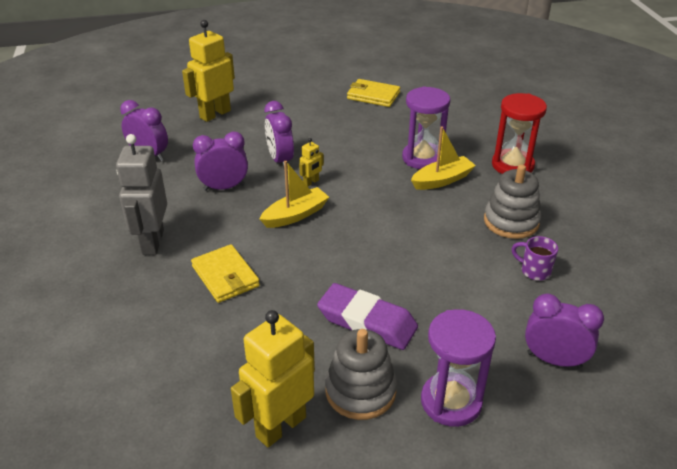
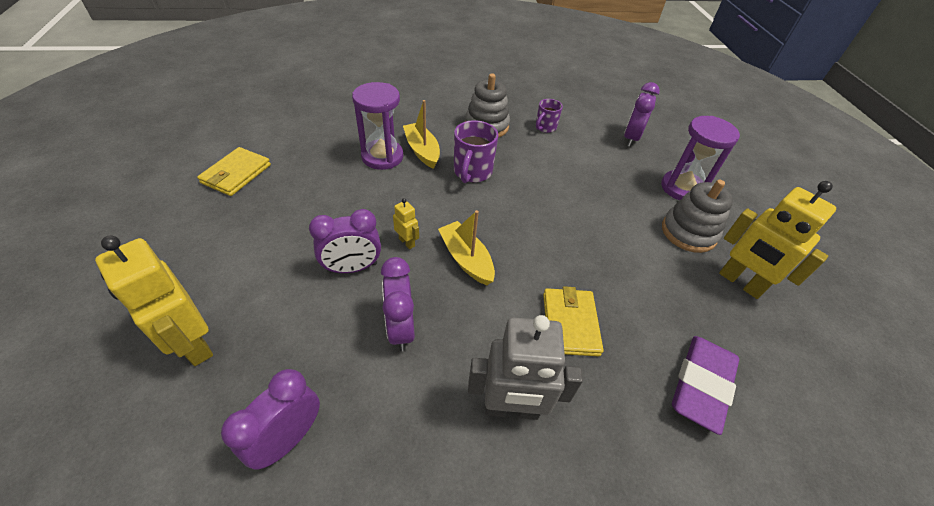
camera: 90 degrees left, 10 degrees up
yellow wallet [191,244,260,303] -> yellow wallet turned 60 degrees counterclockwise [543,286,604,356]
purple eraser [317,283,418,350] -> purple eraser moved to [672,336,739,435]
red hourglass [492,93,547,174] -> none
none -> purple mug [454,120,499,183]

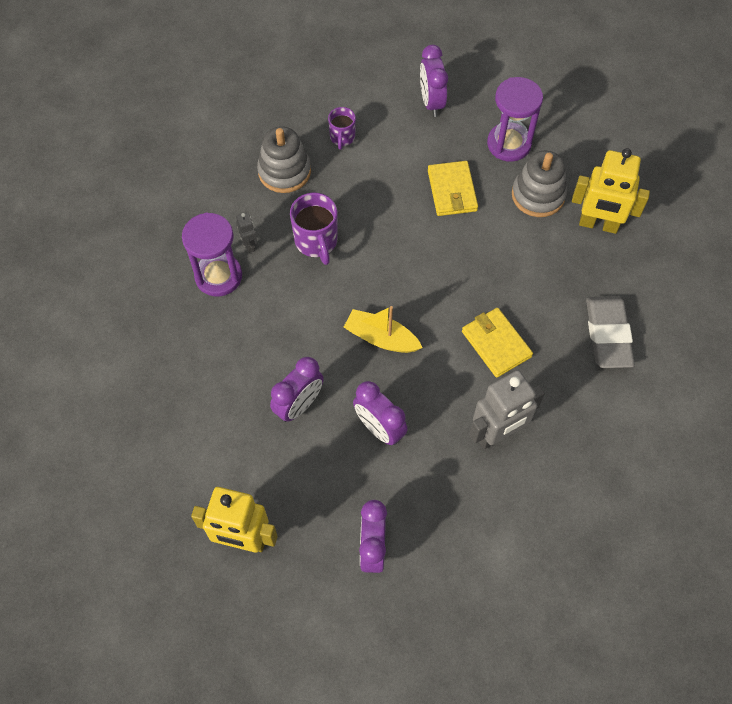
camera: 30 degrees left, 15 degrees up
yellow wallet [197,147,271,196] -> yellow wallet moved to [428,161,478,216]
yellow robot [393,198,419,249] -> none
yellow boat [403,100,440,169] -> grey robot [236,212,257,253]
purple eraser [672,336,739,435] -> grey eraser [586,296,635,368]

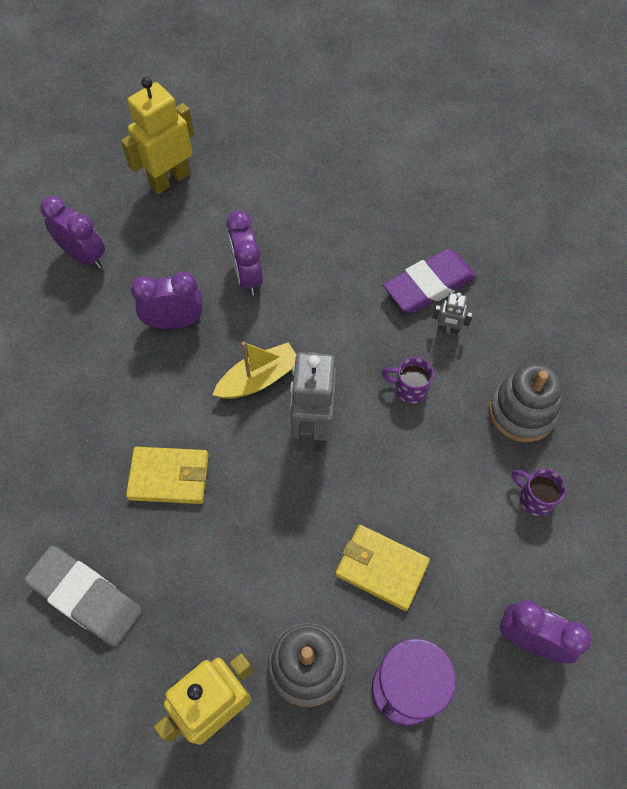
camera: 125 degrees right, 0 degrees up
purple hourglass [182,213,242,296] -> purple eraser [383,249,477,313]
purple mug [290,193,338,265] -> purple mug [381,357,434,403], size x0.62
grey robot [469,370,545,449] -> grey robot moved to [290,351,337,452]

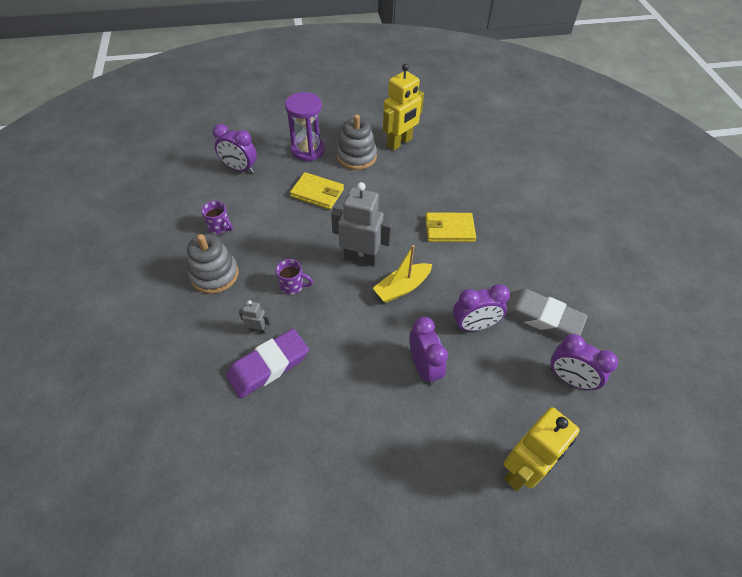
camera: 175 degrees right, 10 degrees down
grey eraser [24,546,142,647] -> grey eraser moved to [506,289,588,339]
grey robot [290,351,337,452] -> grey robot turned 75 degrees counterclockwise [331,182,393,267]

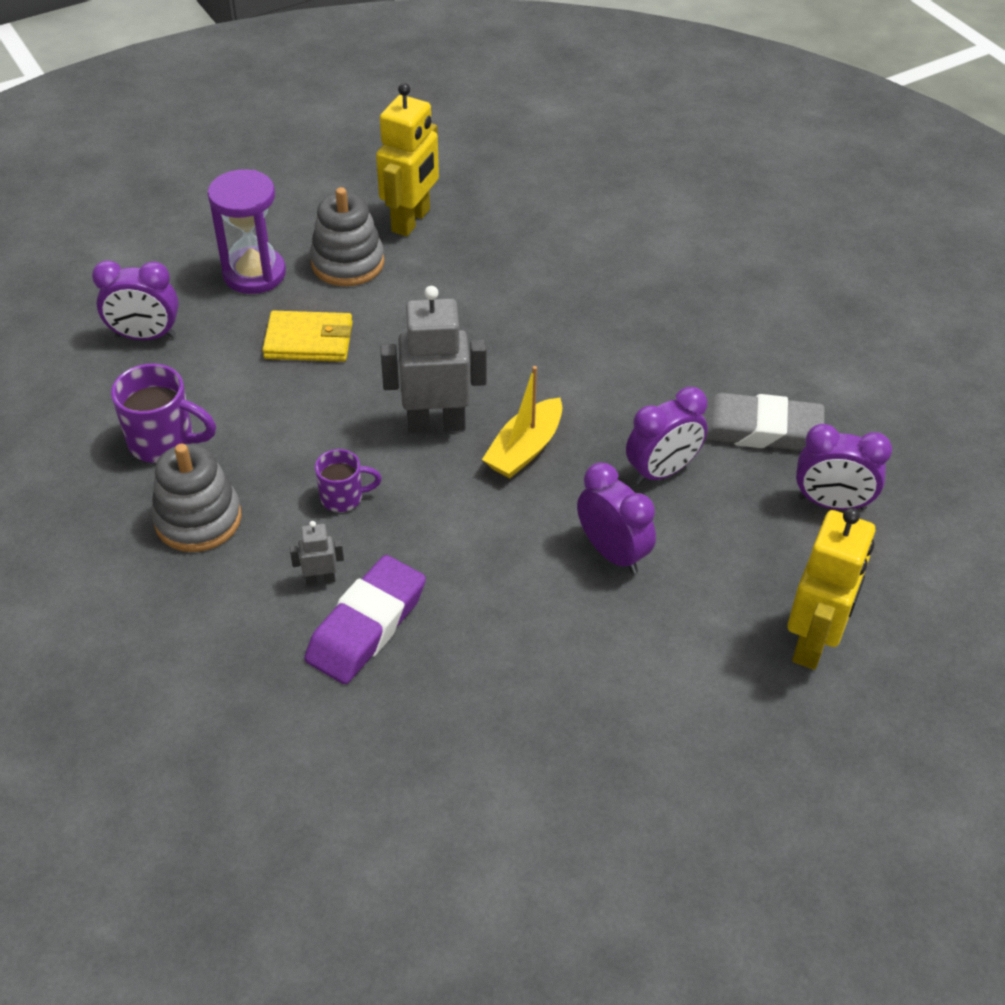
camera: 20 degrees left, 5 degrees down
purple mug [201,201,233,234] -> purple mug [111,363,216,463], size x1.61
yellow wallet [425,212,476,242] -> none

